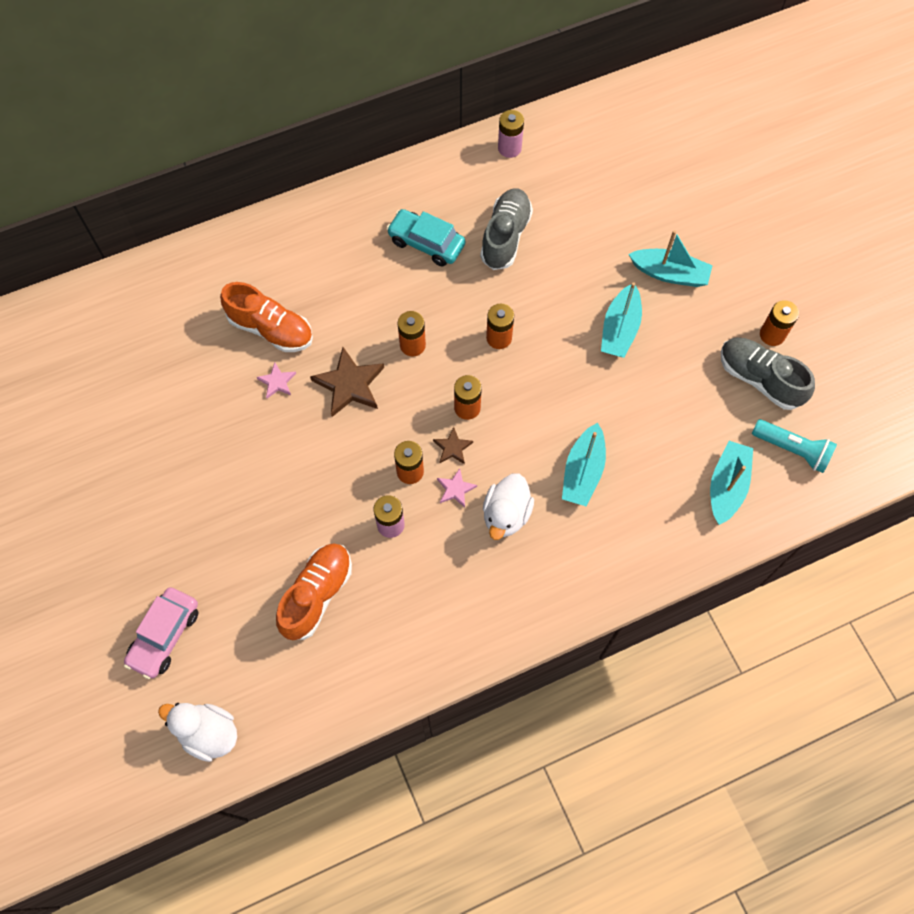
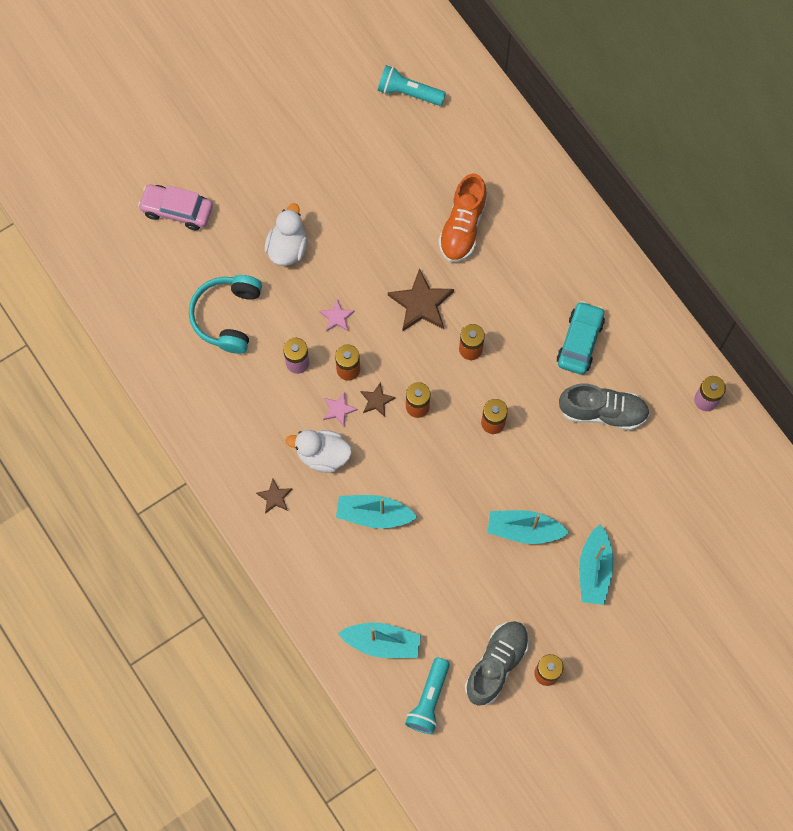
camera: 80 degrees right, 5 degrees up
white duck [158,703,237,762] -> white duck moved to [265,203,307,266]
pink star [257,362,296,399] -> pink star moved to [319,300,355,332]
orange shoe [276,543,352,640] -> turquoise headphones [189,275,262,354]
none -> brown star [256,479,292,514]
none -> turquoise flashlight [378,65,446,106]

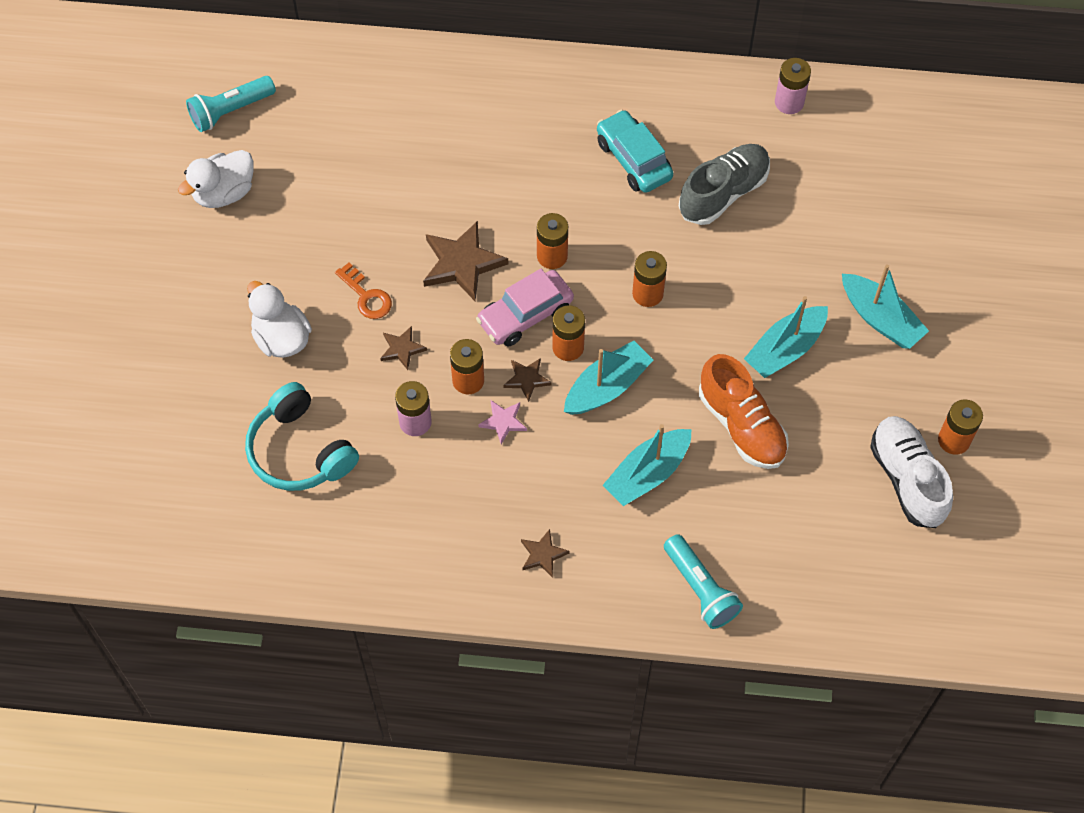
camera: 50 degrees left, 10 degrees down
pink car [138,184,213,230] -> pink car moved to [476,269,574,347]
white duck [286,430,352,473] -> white duck moved to [178,150,253,208]
pink star [319,300,355,332] -> brown star [380,326,427,370]
turquoise boat [338,623,421,658] -> turquoise boat moved to [564,341,653,415]
turquoise flashlight [405,657,450,734] -> turquoise flashlight moved to [664,534,743,629]
orange shoe [438,174,488,262] -> orange shoe moved to [699,354,789,469]
grey shoe [465,621,529,706] -> white shoe [870,416,953,528]
none -> orange key [335,262,392,319]

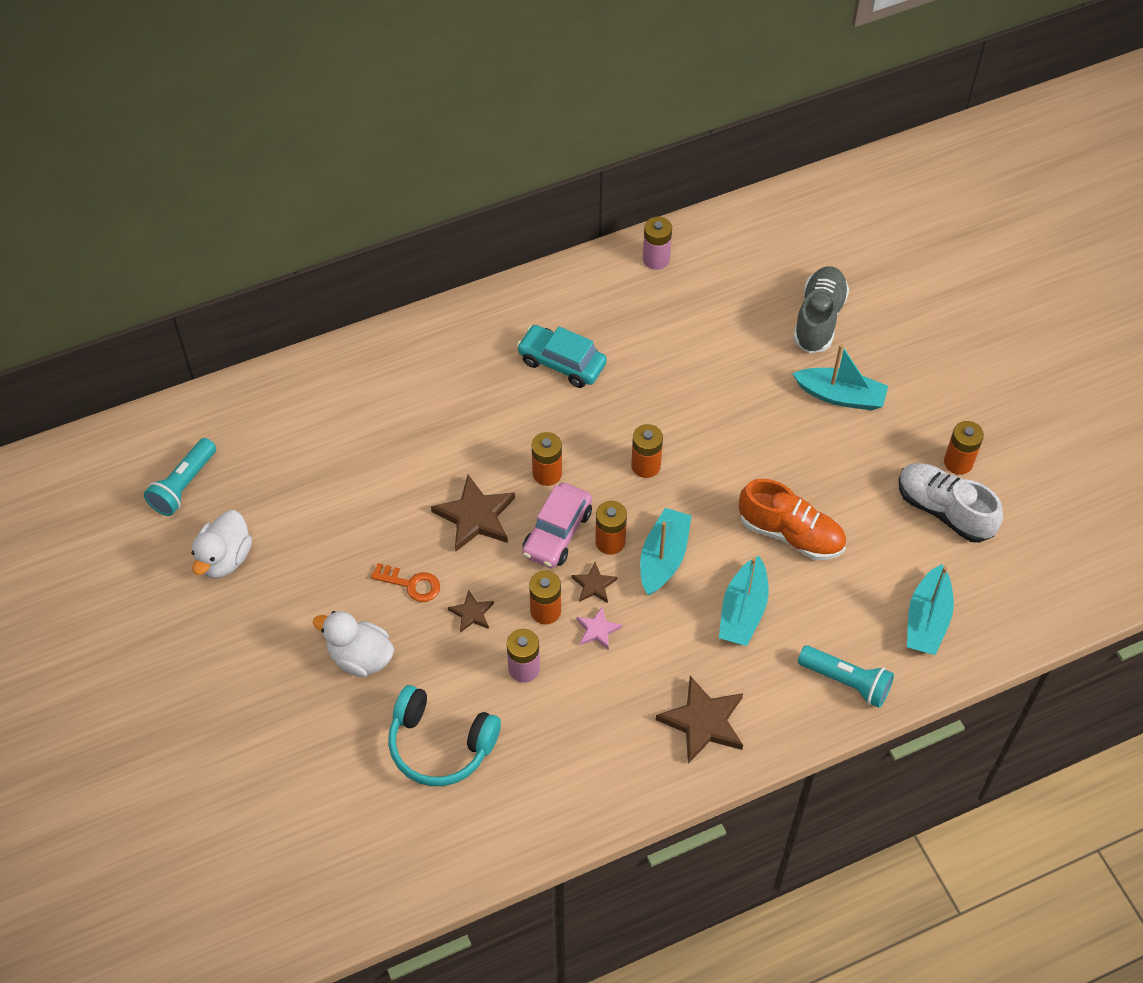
camera: 30 degrees left, 5 degrees down
brown star [521,529,570,578] -> brown star [656,676,743,763], size x1.89
grey shoe [679,144,770,225] -> grey shoe moved to [793,266,849,353]
turquoise boat [744,296,828,378] -> turquoise boat moved to [907,564,954,655]

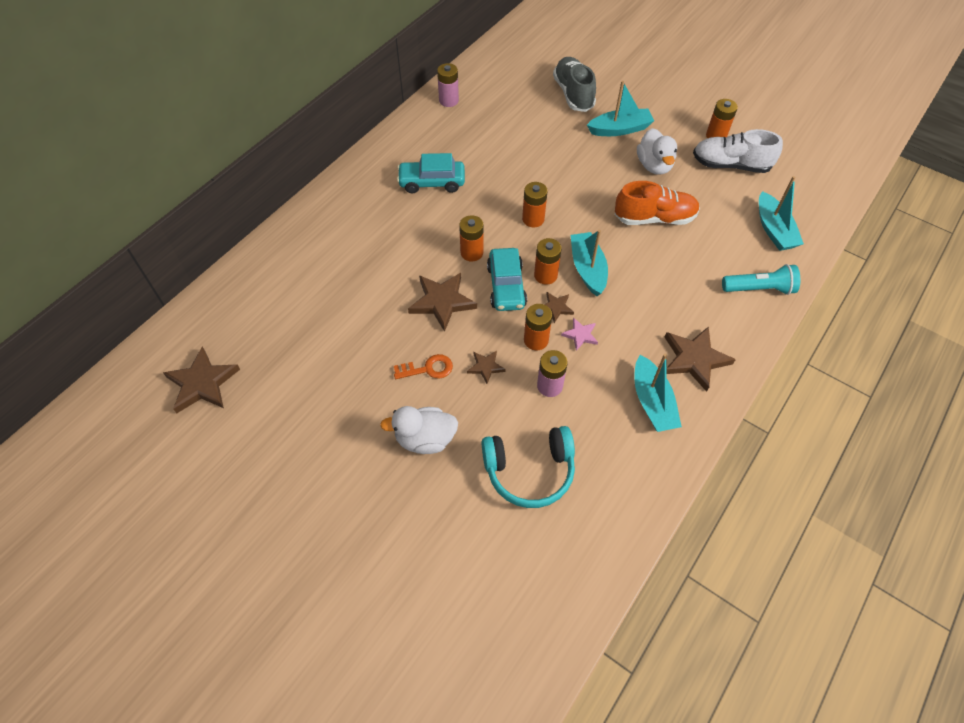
camera: 30 degrees left, 0 degrees up
turquoise flashlight [144,438,216,516] -> brown star [163,347,240,413]
white duck [192,510,252,578] -> white duck moved to [637,128,677,175]
pink car [522,483,592,568] -> turquoise car [487,248,527,311]
turquoise boat [719,556,768,646] -> turquoise boat moved to [634,354,682,432]

